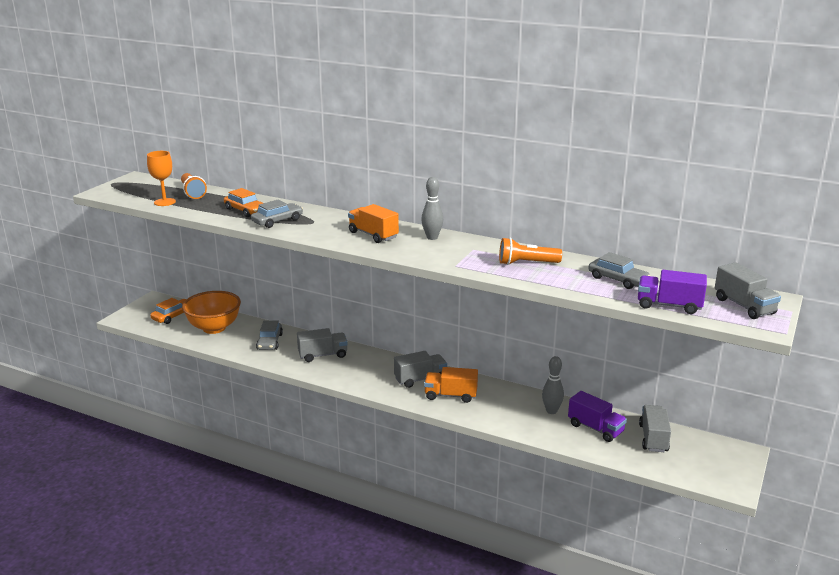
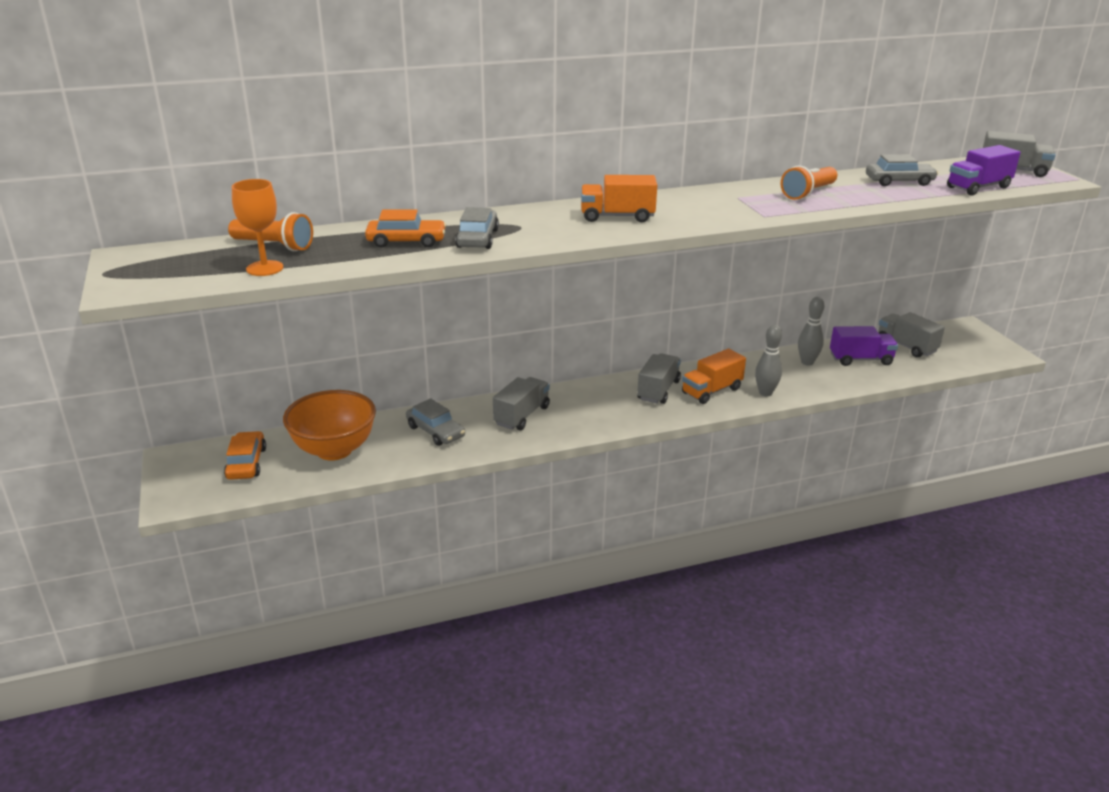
camera: 45 degrees left, 5 degrees up
grey bowling pin [421,177,443,240] -> grey bowling pin moved to [755,325,782,396]

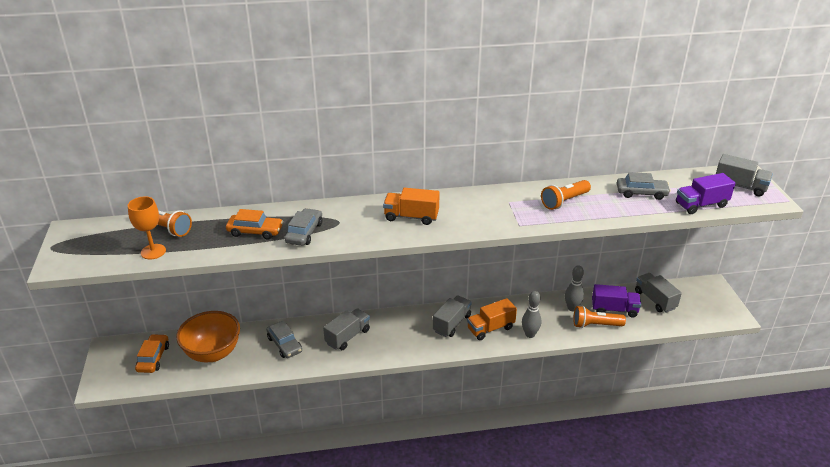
camera: 10 degrees right, 5 degrees up
none -> orange flashlight [573,306,626,328]

